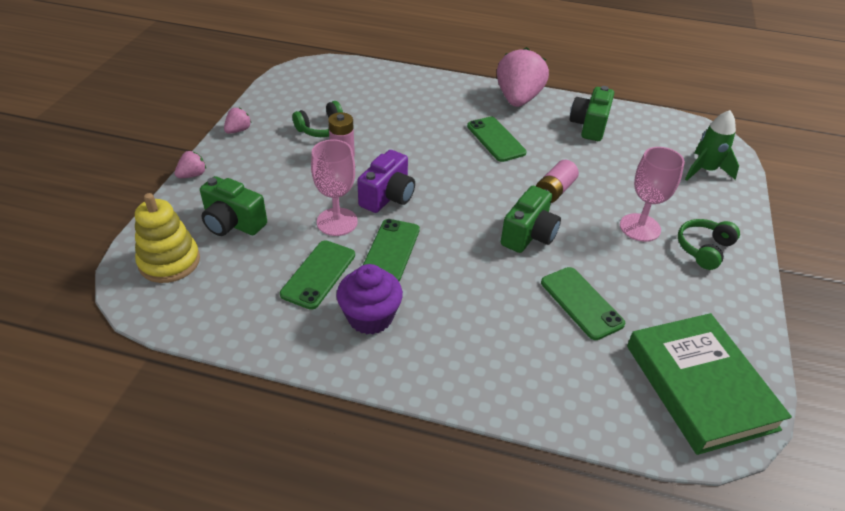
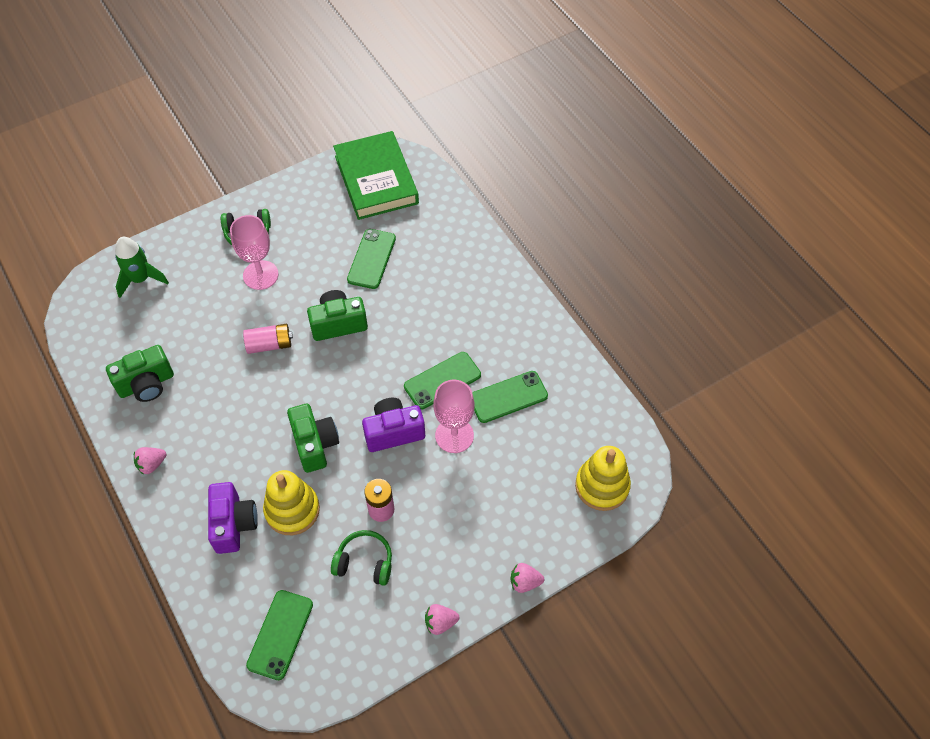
camera: 135 degrees left, 15 degrees up
green camera [200,176,267,236] -> green camera moved to [287,404,339,473]
purple cupcake [337,264,403,334] -> none
green phone [467,117,527,162] -> green phone moved to [246,590,313,680]
pink strawberry [497,47,549,107] -> pink strawberry [134,447,166,475], size x0.44
green book [627,313,792,455] -> green book turned 45 degrees counterclockwise [333,131,419,220]
none -> purple camera [208,482,258,554]
none -> yellow stacking toy [263,470,320,535]

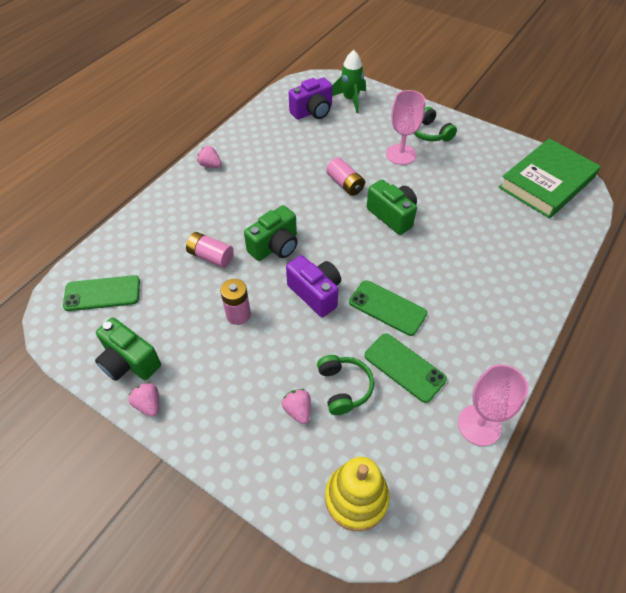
camera: 65 degrees right, 5 degrees down
green camera [106,345,174,402] -> green camera moved to [95,318,161,381]
purple camera [208,482,258,554] -> purple camera moved to [289,78,333,119]
yellow stacking toy [263,470,320,535] -> pink battery [186,232,234,268]
green headphones [331,530,392,586] -> green headphones moved to [317,355,374,415]
green phone [347,229,396,289] -> none
pink goblet [433,380,474,453] -> pink goblet moved to [458,364,529,446]
pink strawberry [511,563,544,593] -> pink strawberry moved to [282,389,311,424]

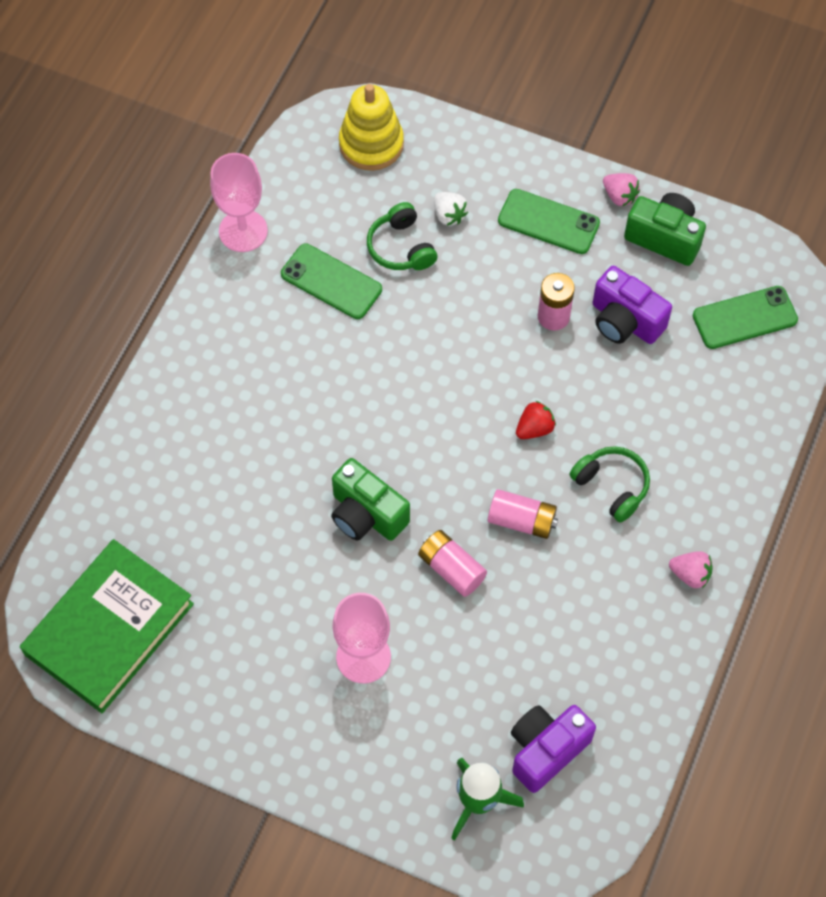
camera: 170 degrees right, 10 degrees up
pink battery [186,232,234,268] -> pink battery moved to [488,489,558,539]
green camera [244,205,298,261] -> red strawberry [516,401,556,439]
pink strawberry [282,389,311,424] -> white strawberry [434,192,468,226]
purple camera [286,255,341,317] -> purple camera moved to [593,266,672,344]
green phone [349,280,427,336] -> green phone moved to [498,189,600,254]
green headphones [414,107,457,142] -> green headphones moved to [570,446,650,523]

